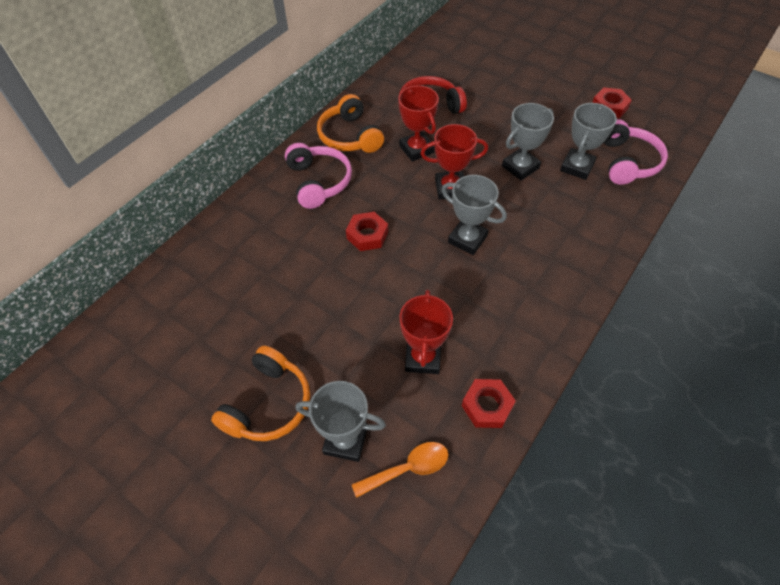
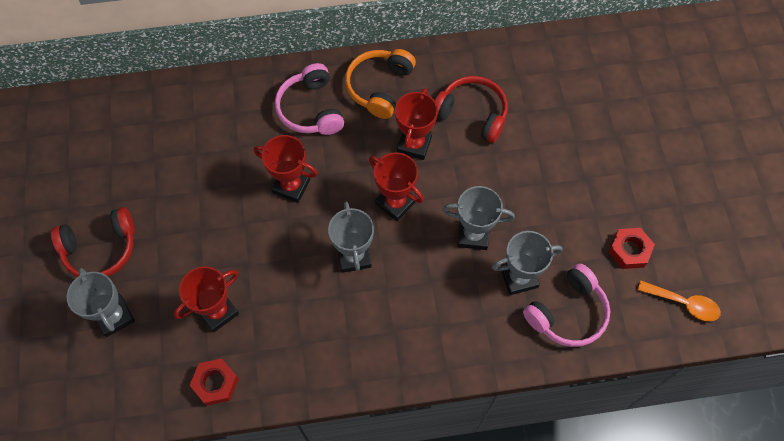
camera: 45 degrees right, 10 degrees up
orange headphones [211,346,310,441] -> red headphones [51,207,135,277]
pink headphones [285,143,352,209] -> pink headphones turned 135 degrees clockwise [275,63,344,135]
red nut [346,212,388,251] -> red trophy [254,135,318,203]
orange spoon [351,442,448,498] -> orange spoon moved to [638,281,721,321]

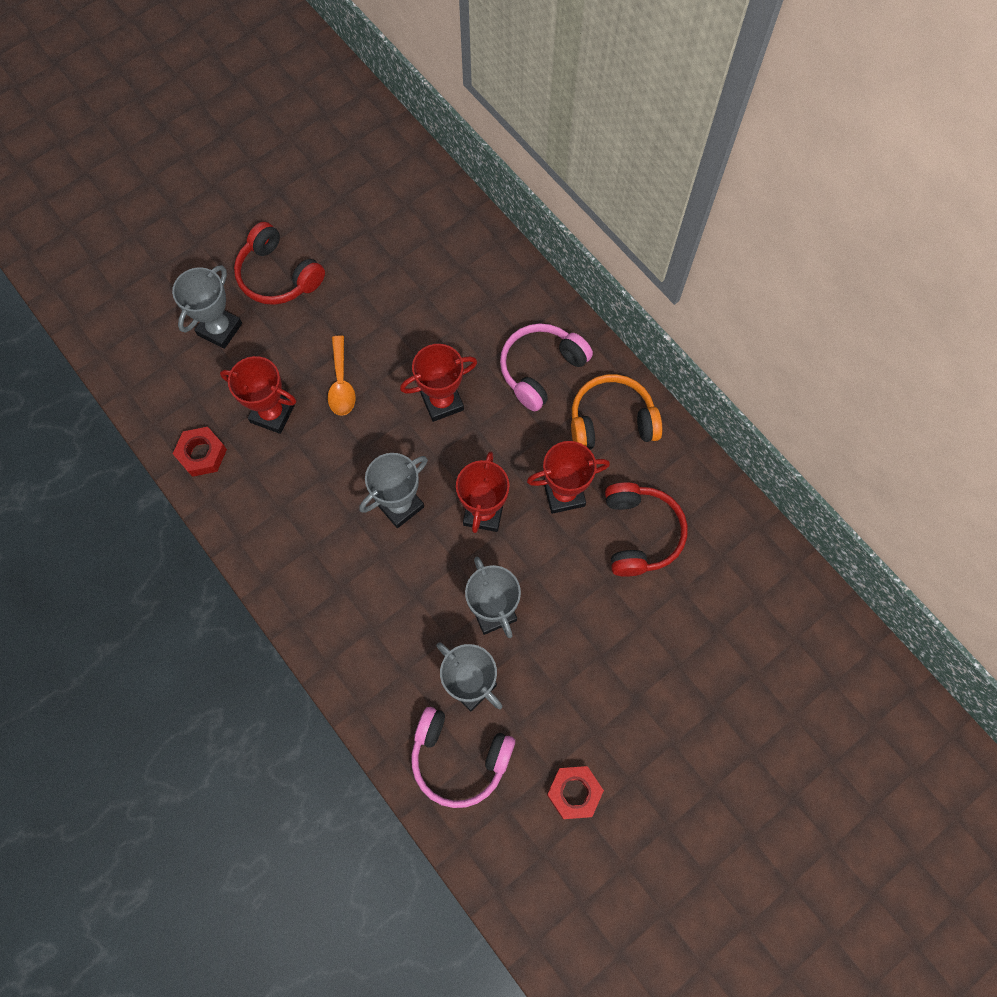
camera: 60 degrees right, 5 degrees up
red trophy [254,135,318,203] -> red trophy turned 75 degrees clockwise [400,344,477,422]
orange spoon [638,281,721,321] -> orange spoon moved to [328,335,356,416]

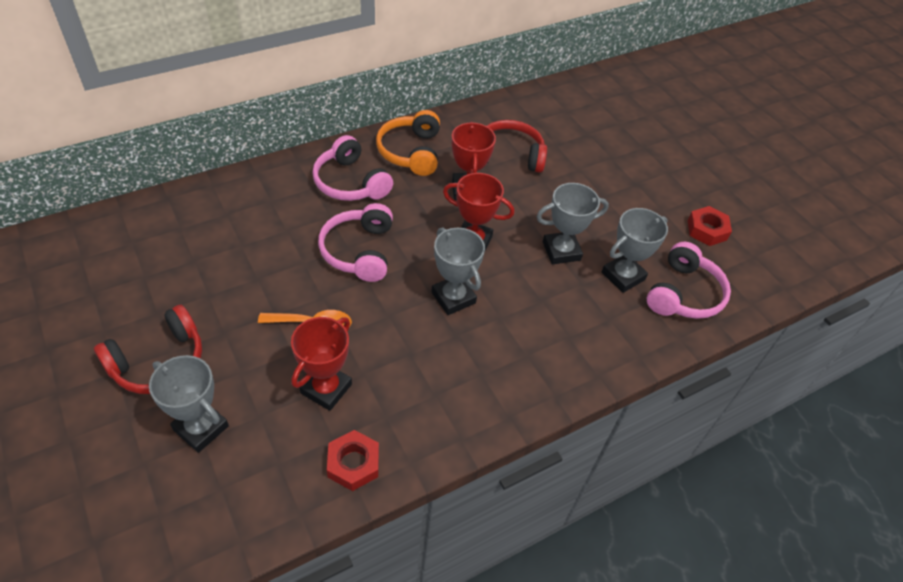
camera: 85 degrees left, 20 degrees down
red trophy [400,344,477,422] -> pink headphones [318,203,393,282]

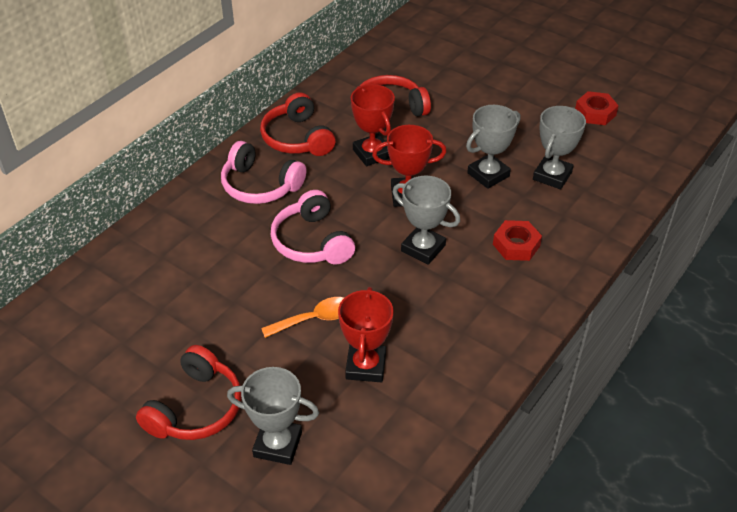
camera: 20 degrees left, 5 degrees down
red nut [327,430,379,491] -> red nut moved to [493,220,542,261]
orange headphones [376,110,440,176] -> red headphones [260,92,336,156]
pink headphones [647,242,731,319] -> none

